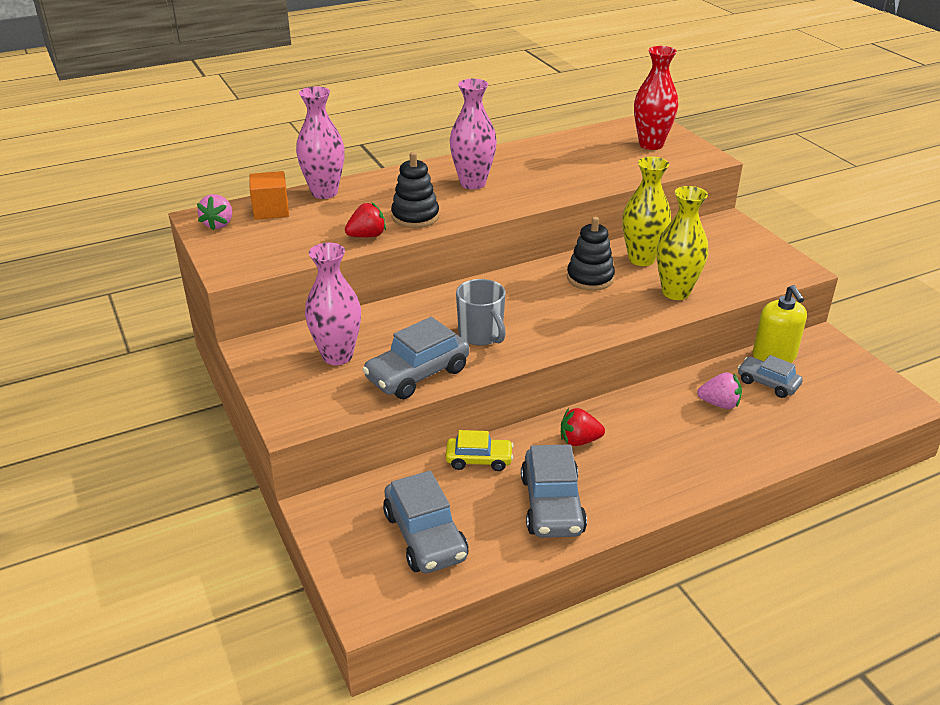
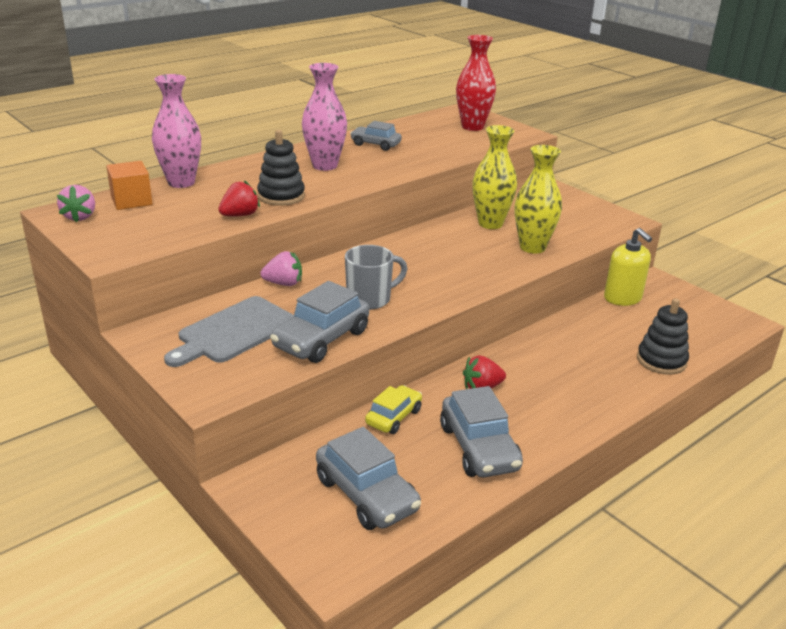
camera: 15 degrees left, 5 degrees down
pink vase [305,243,361,365] -> grey cutting board [164,296,294,367]
yellow car [446,430,514,471] -> yellow car turned 45 degrees counterclockwise [365,385,422,434]
grey mug [456,279,506,346] -> grey mug turned 75 degrees counterclockwise [345,245,407,310]
black stacking toy [567,217,615,291] -> black stacking toy moved to [637,298,689,375]
pink strawberry [697,372,742,409] -> pink strawberry moved to [260,251,302,286]
grey car [738,355,803,398] -> grey car moved to [350,121,402,151]

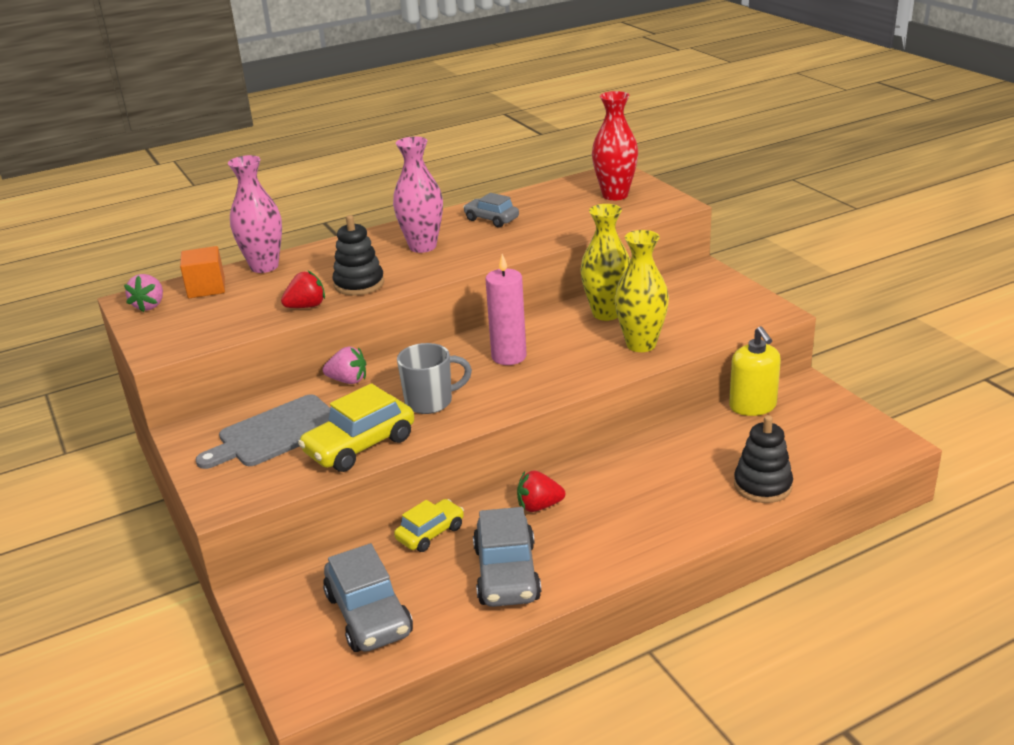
camera: 15 degrees right, 0 degrees up
grey car [270,281,369,363] -> yellow car [298,383,414,472]
none -> pink candle [485,254,527,365]

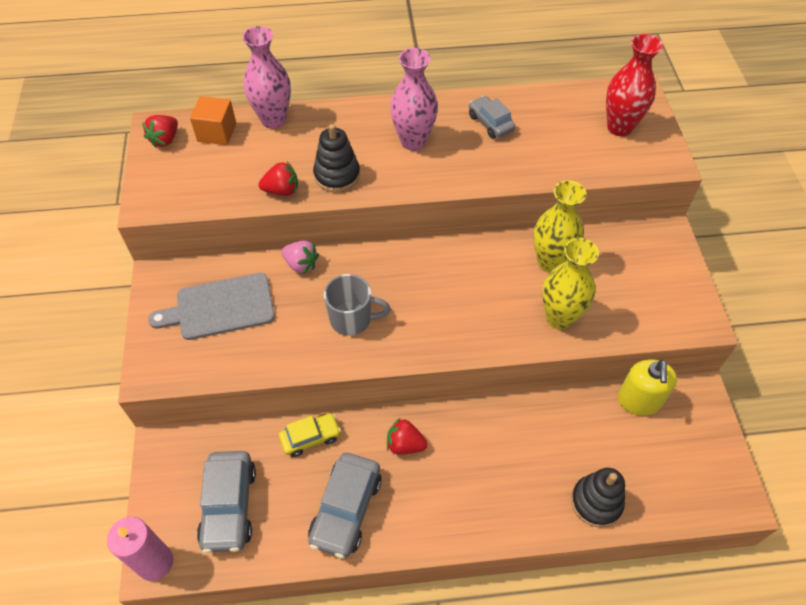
camera: 20 degrees right, 25 degrees up
pink strawberry [124,274,163,312] -> red strawberry [142,115,178,148]
yellow car [298,383,414,472] -> none
pink candle [485,254,527,365] -> pink candle moved to [107,517,173,581]

